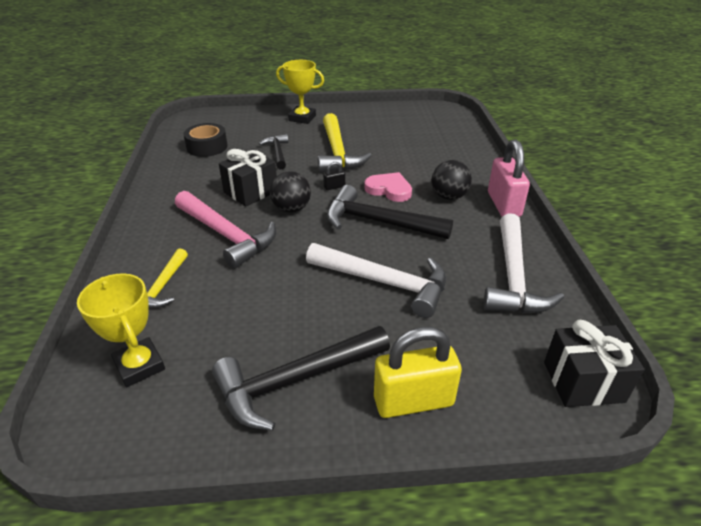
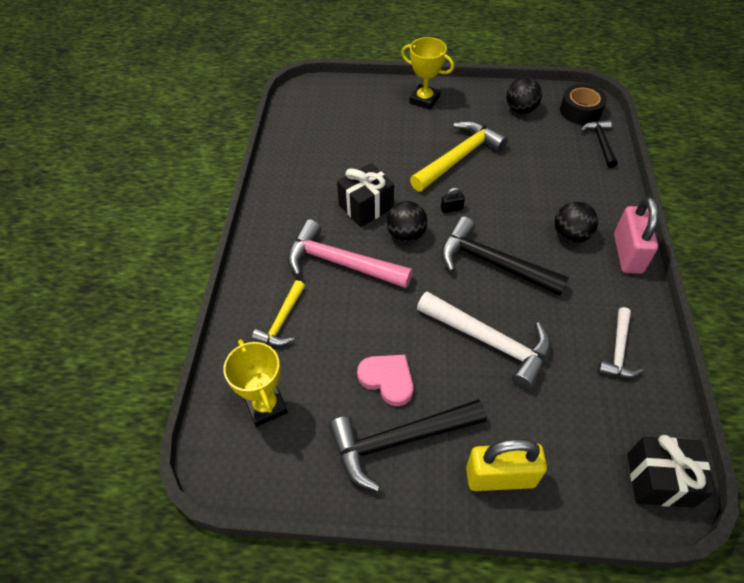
camera: 10 degrees right, 15 degrees up
pink hammer [175,191,276,269] -> pink hammer turned 150 degrees clockwise [287,219,413,288]
black tape [183,123,228,157] -> black tape moved to [560,84,607,125]
black hammer [259,134,288,169] -> black hammer moved to [581,120,618,168]
yellow hammer [318,113,372,173] -> yellow hammer turned 135 degrees counterclockwise [410,121,508,192]
pink heart [364,172,412,202] -> pink heart moved to [357,355,413,406]
white hammer [484,213,564,314] -> white hammer [598,307,644,378], size x0.57
none -> black ball [506,77,542,114]

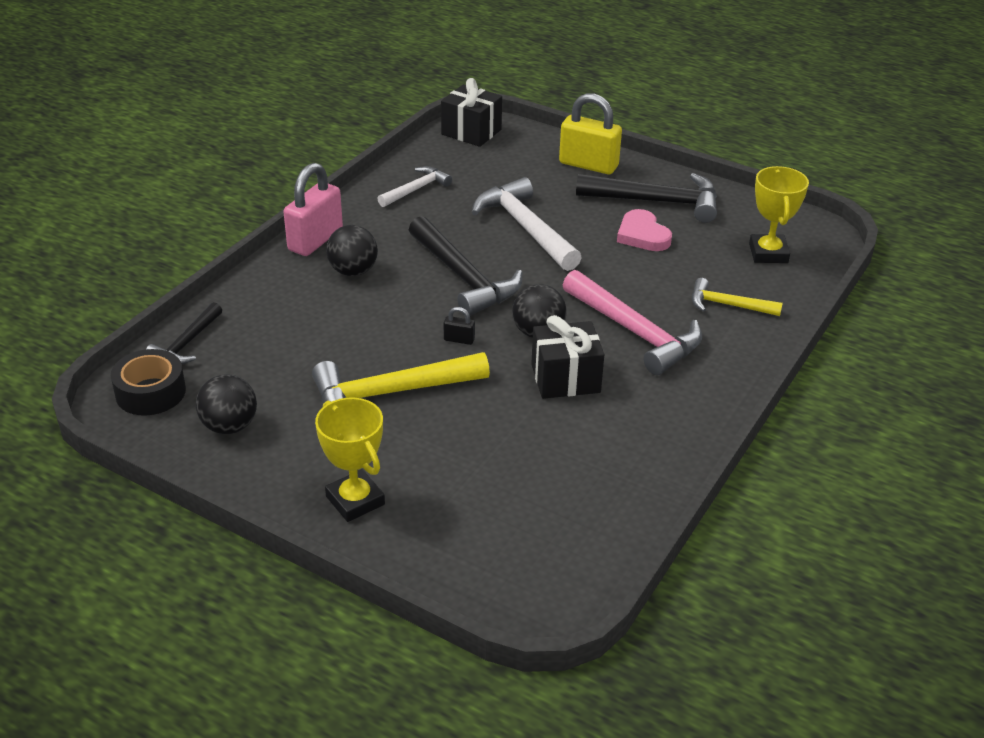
camera: 155 degrees left, 15 degrees down
yellow hammer [252,280,305,346] -> yellow hammer turned 120 degrees counterclockwise [692,278,783,316]

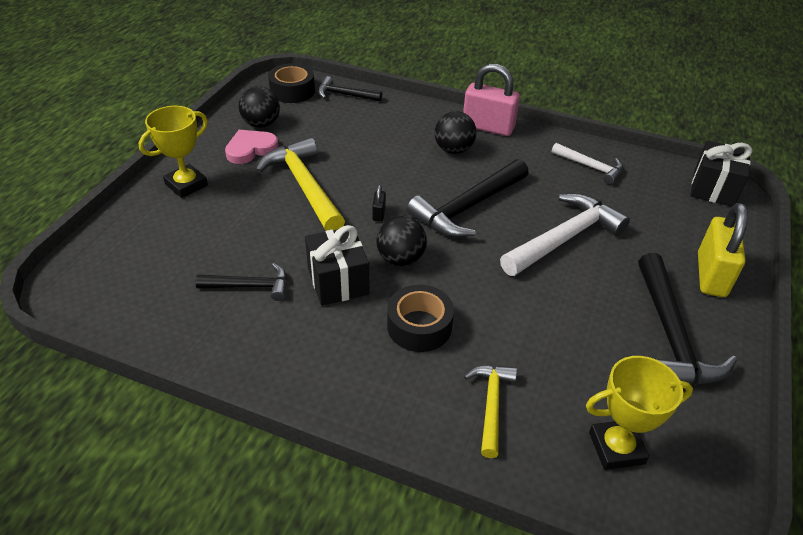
camera: 80 degrees right, 5 degrees up
pink hammer [563,270,702,375] -> black tape [387,285,454,352]
pink heart [617,209,672,251] -> pink heart moved to [225,130,279,164]
none -> black hammer [195,263,287,301]

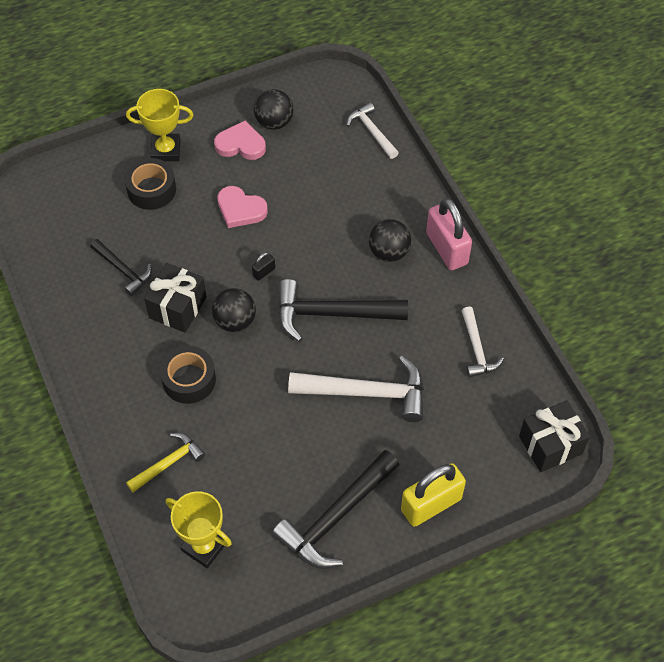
camera: 45 degrees right, 15 degrees up
yellow hammer [256,138,345,231] -> pink heart [217,186,268,228]
black tape [268,63,315,103] -> black tape moved to [125,158,176,210]
black hammer [318,76,382,102] -> white hammer [346,103,399,159]

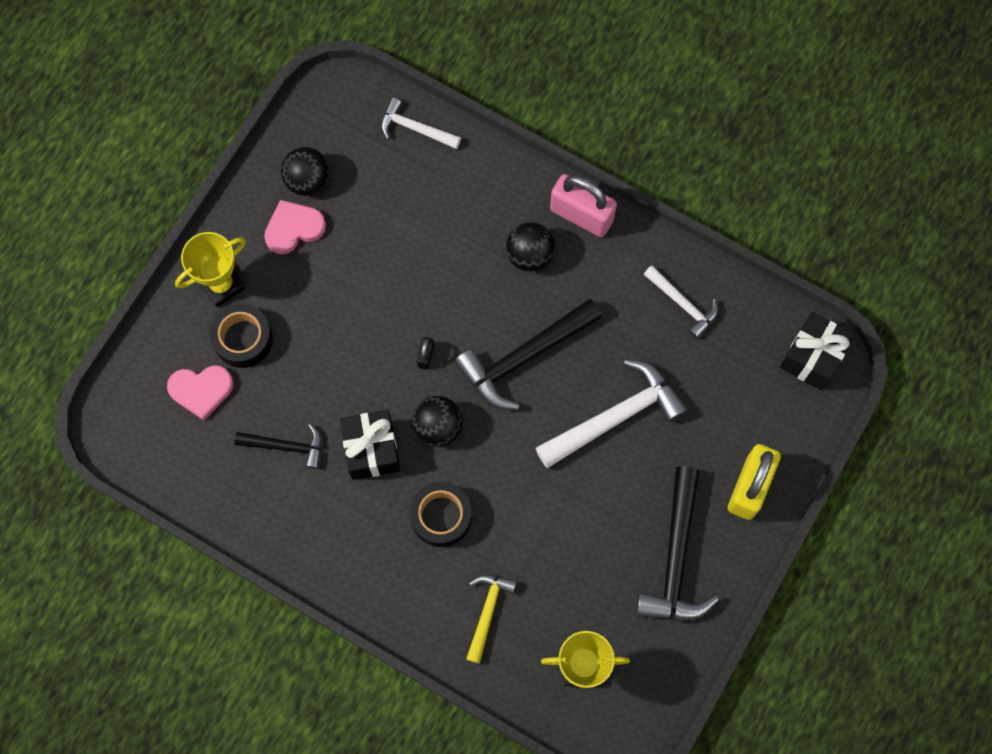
camera: 35 degrees left, 15 degrees up
pink heart [217,186,268,228] -> pink heart moved to [167,365,234,420]

